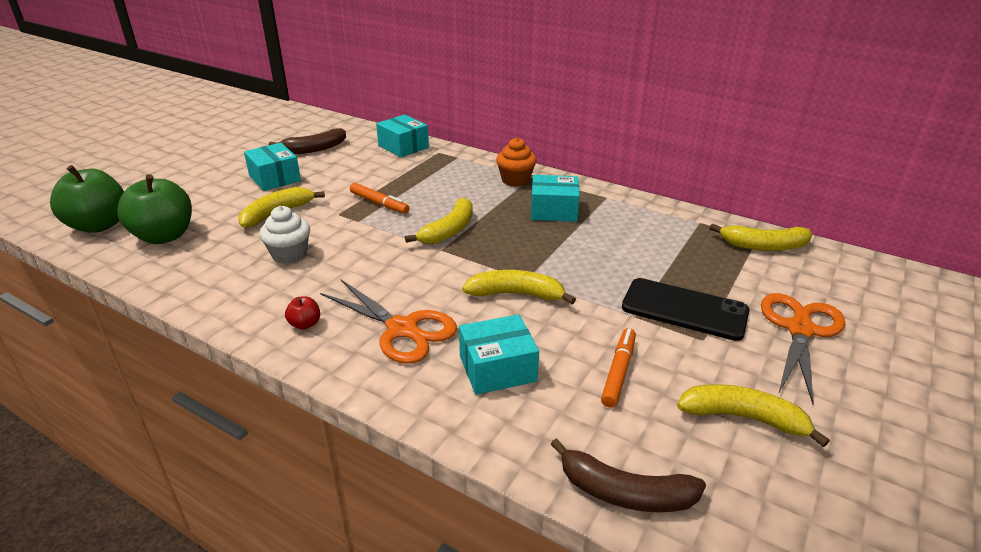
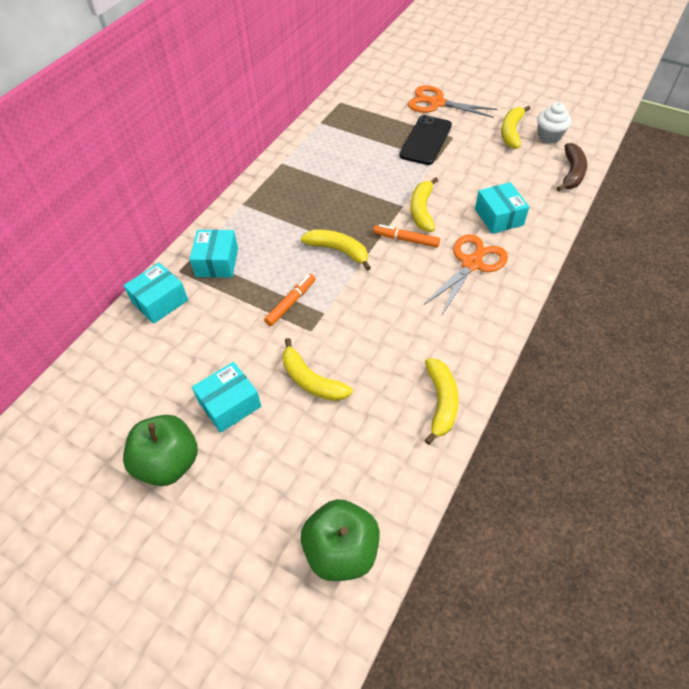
camera: 90 degrees left, 20 degrees up
green apple [117,174,192,244] -> green apple moved to [123,415,198,486]
white cupcake [260,206,310,264] -> white cupcake moved to [537,102,572,143]
brown banana [269,128,346,154] -> none
red apple [285,296,320,330] -> none
orange cupcake [496,137,537,187] -> none
turquoise box [531,175,580,222] -> turquoise box moved to [189,229,238,278]
orange marker [601,328,636,408] -> orange marker moved to [374,224,440,247]
yellow banana [710,224,812,251] -> yellow banana moved to [424,358,459,445]

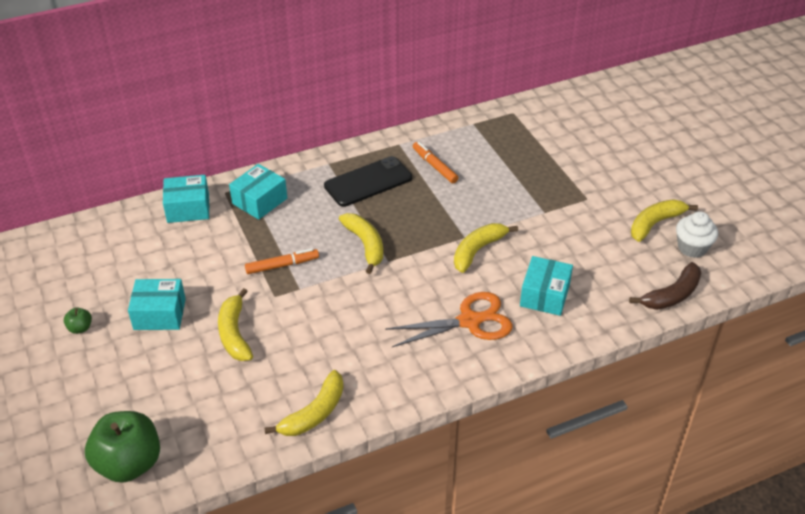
camera: 35 degrees right, 10 degrees down
green apple [123,415,198,486] -> green apple [64,308,92,334], size x0.42
orange marker [374,224,440,247] -> orange marker moved to [413,142,459,183]
black phone [399,115,452,165] -> black phone moved to [324,156,412,207]
orange scissors [408,85,497,118] -> none

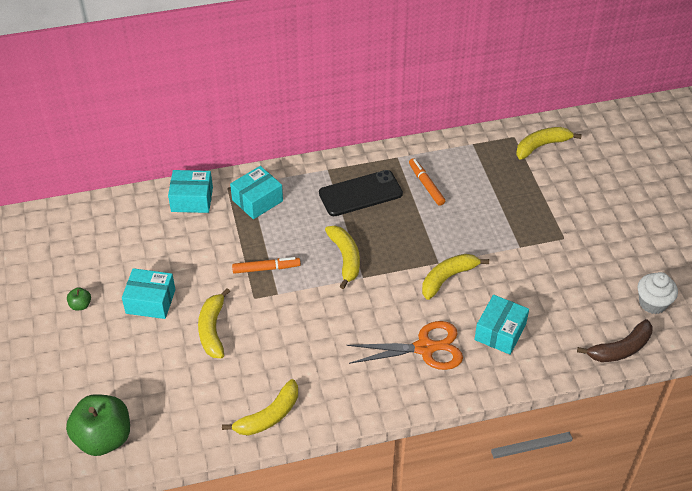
camera: 10 degrees right, 5 degrees up
yellow banana [631,199,698,242] -> yellow banana moved to [516,127,582,160]

